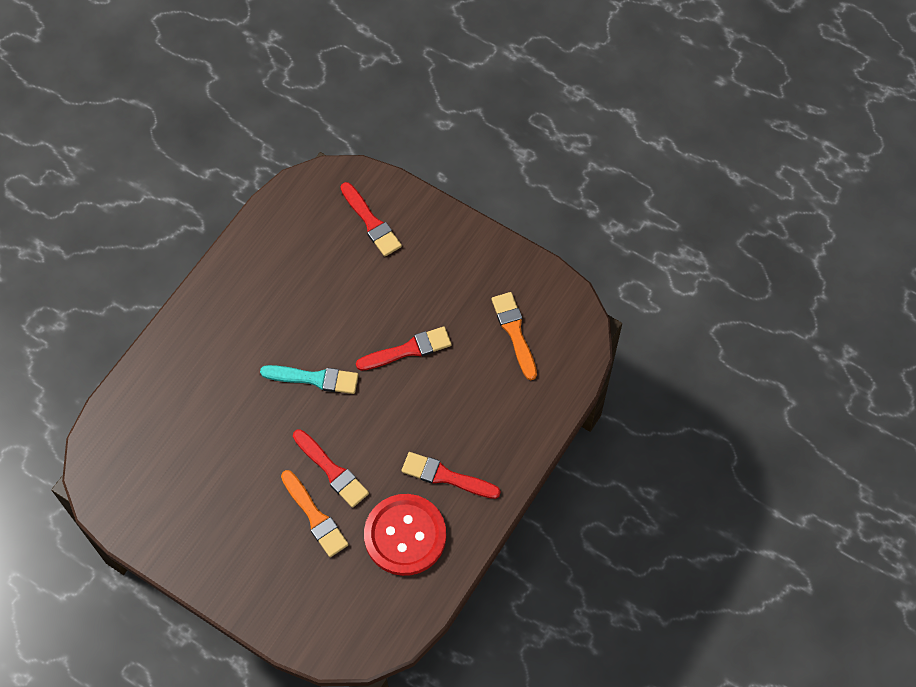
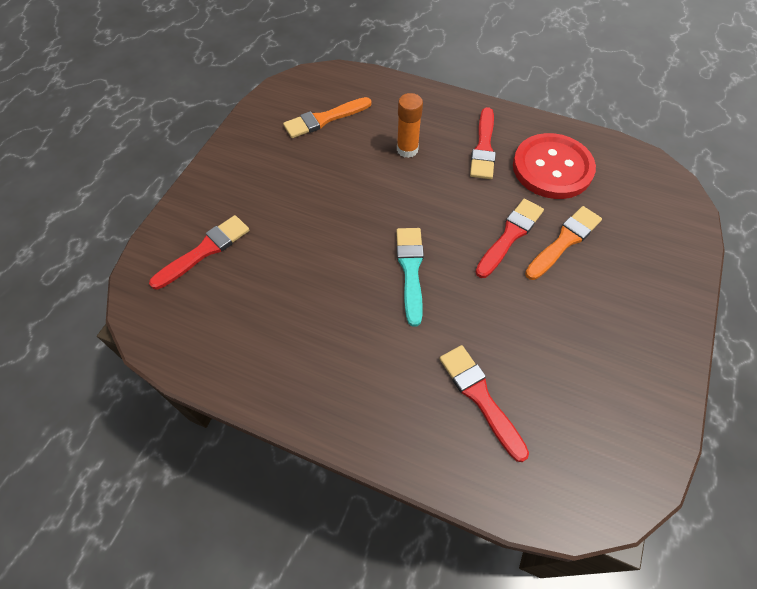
camera: 100 degrees left, 5 degrees down
red brush [356,327,452,371] -> red brush moved to [439,345,529,462]
none -> orange glue stick [397,93,423,158]

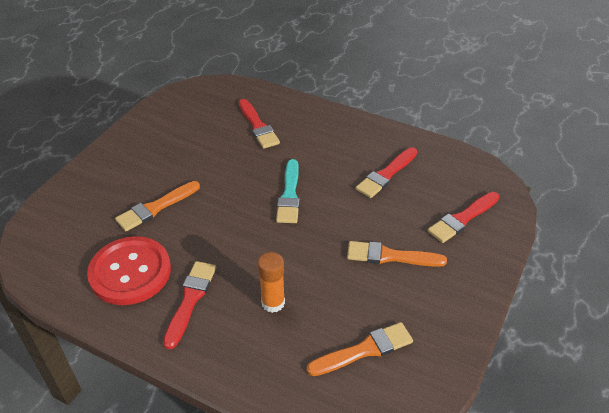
camera: 175 degrees left, 15 degrees down
red brush [475,199,544,278] -> red brush moved to [356,147,417,198]
none -> orange brush [347,241,447,267]

